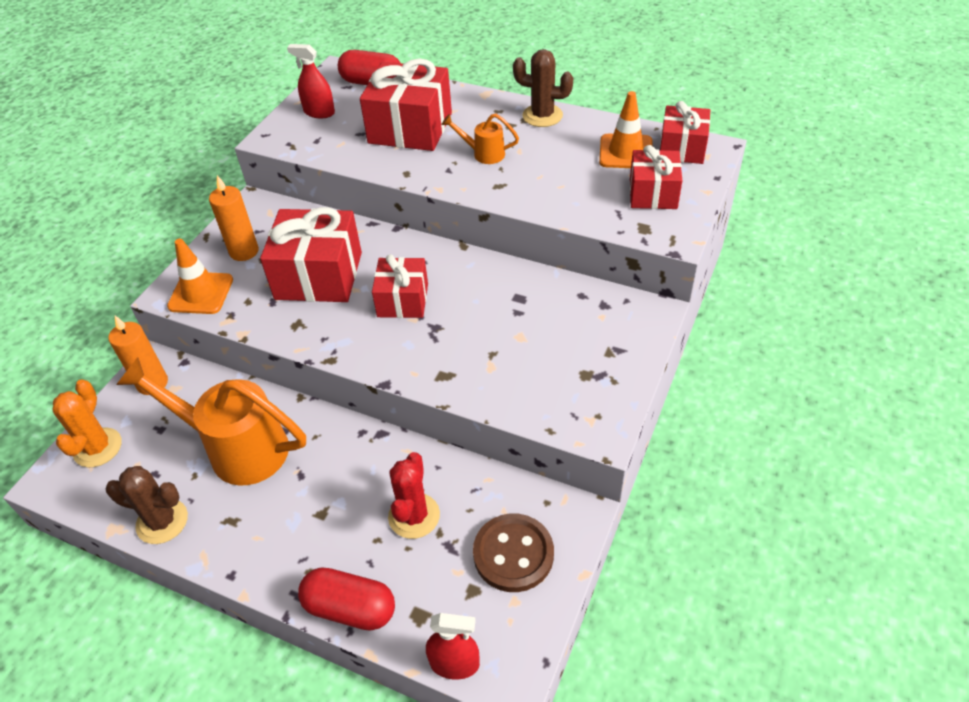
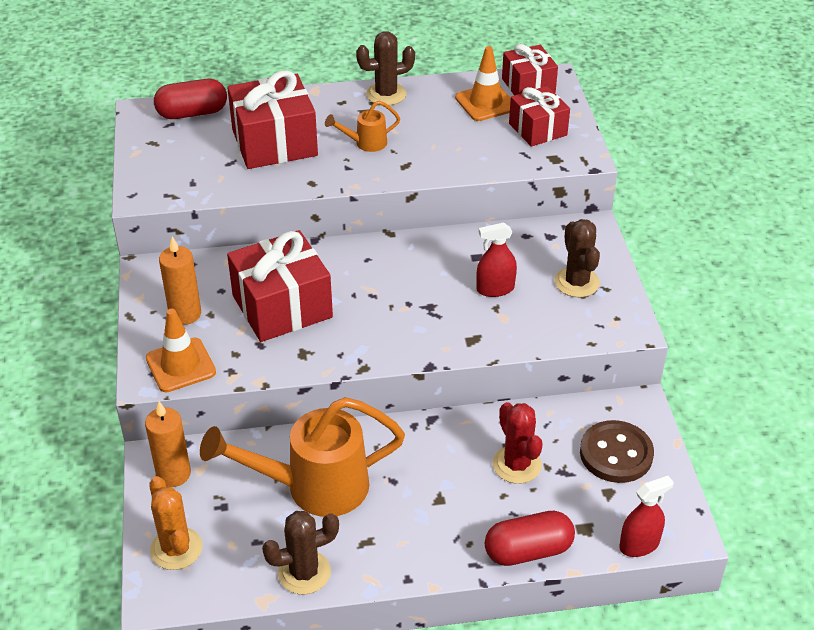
camera: 35 degrees left, 5 degrees down
red spray bottle [287,44,335,118] -> red spray bottle moved to [476,222,517,297]
red gift [372,254,428,318] -> none
none -> brown cactus [555,219,600,298]

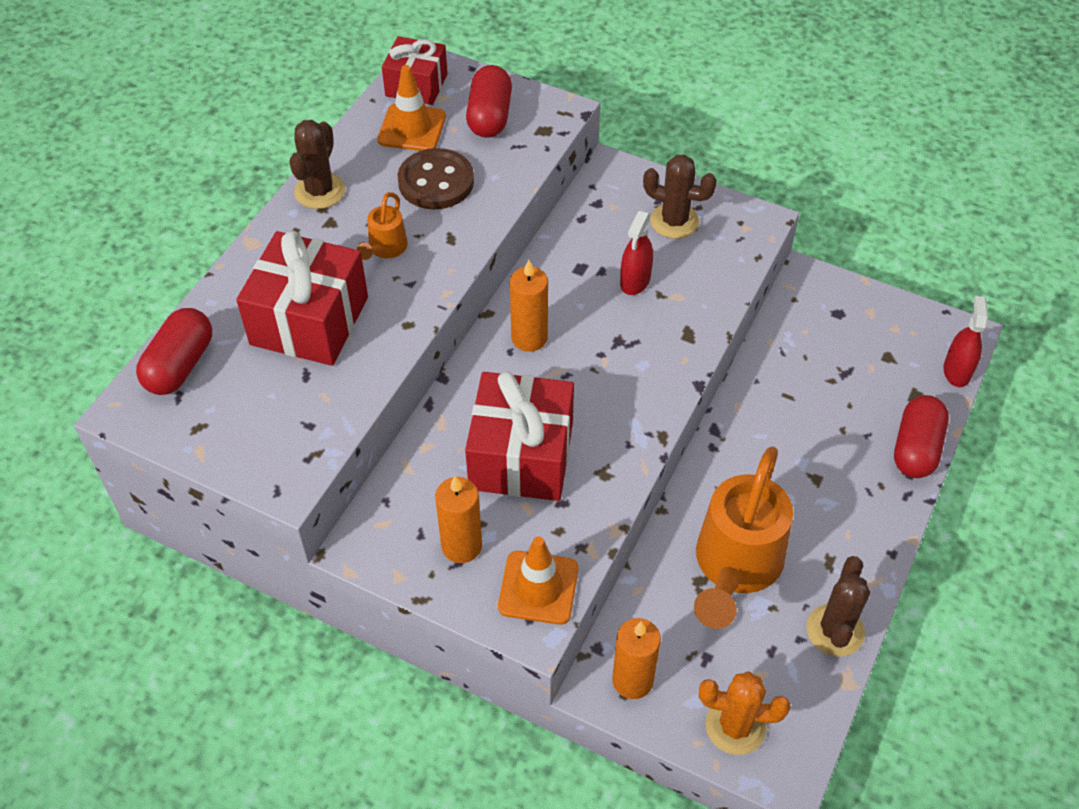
camera: 55 degrees left, 10 degrees up
red cactus [493,402,543,484] -> none
red gift [509,86,570,147] -> red capsule [466,65,512,138]
brown button [580,420,654,483] -> brown button moved to [398,148,474,209]
none -> orange candle [510,260,548,352]

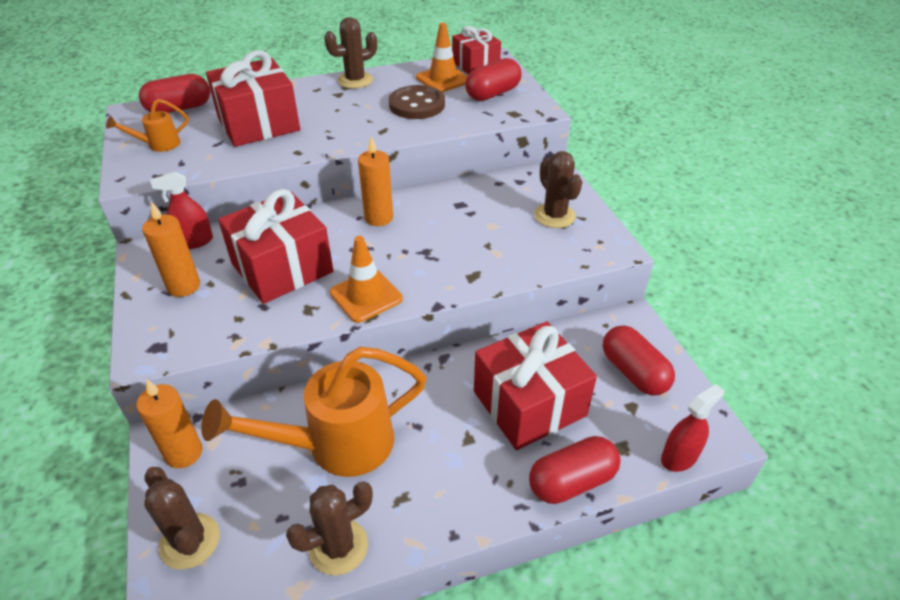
camera: 45 degrees right, 10 degrees down
orange watering can [357,192,408,260] -> orange watering can moved to [106,99,189,152]
orange traffic cone [498,536,578,625] -> orange traffic cone moved to [330,236,403,323]
red spray bottle [620,211,653,295] -> red spray bottle moved to [150,172,213,249]
orange cactus [699,671,790,755] -> brown cactus [144,467,220,569]
none -> red gift [474,321,597,450]
none -> red capsule [603,326,675,396]

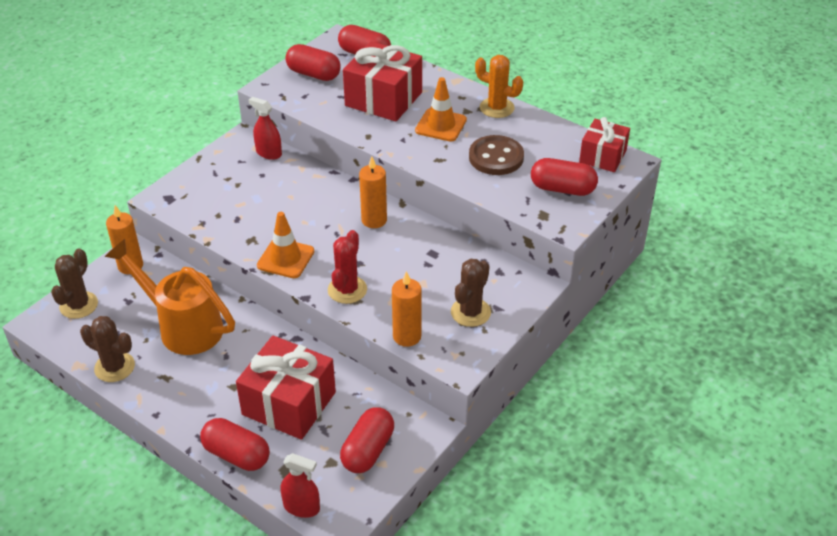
camera: 55 degrees right, 0 degrees up
orange watering can [106,99,189,152] -> red capsule [286,44,341,81]
orange candle [142,202,200,297] -> orange candle moved to [392,271,422,347]
red gift [218,189,334,304] -> none
brown cactus [324,17,377,89] -> orange cactus [475,55,523,118]
orange traffic cone [416,23,467,92] -> orange traffic cone moved to [415,77,467,141]
none -> red cactus [328,230,367,304]

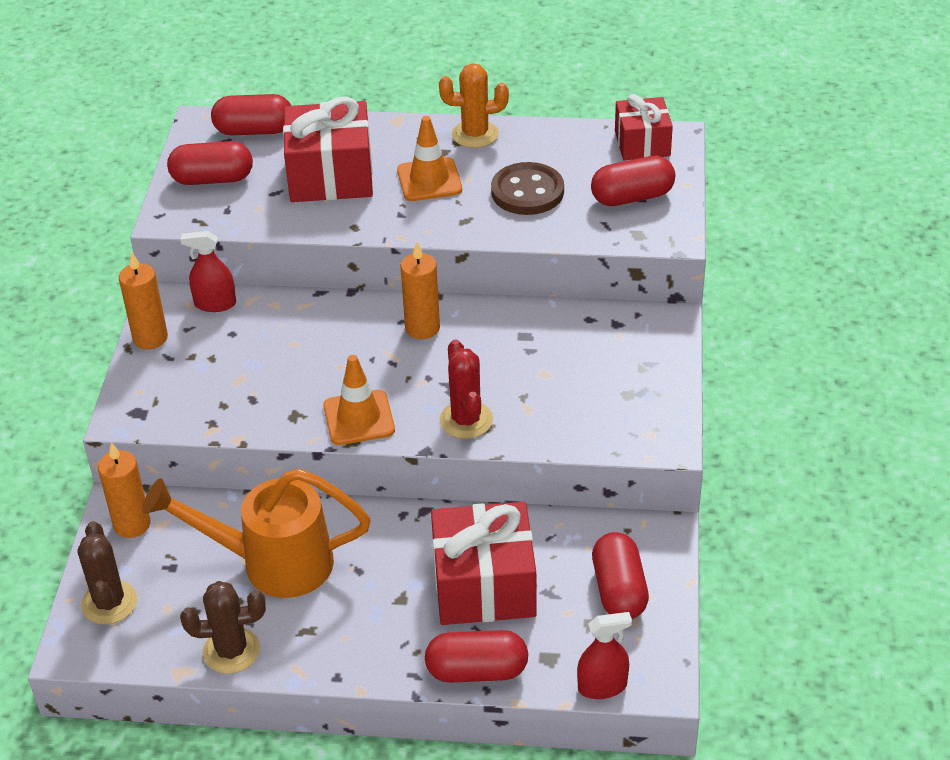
camera: 30 degrees left, 0 degrees up
orange candle [392,271,422,347] -> orange candle moved to [119,253,168,349]
brown cactus [451,259,491,327] -> none

